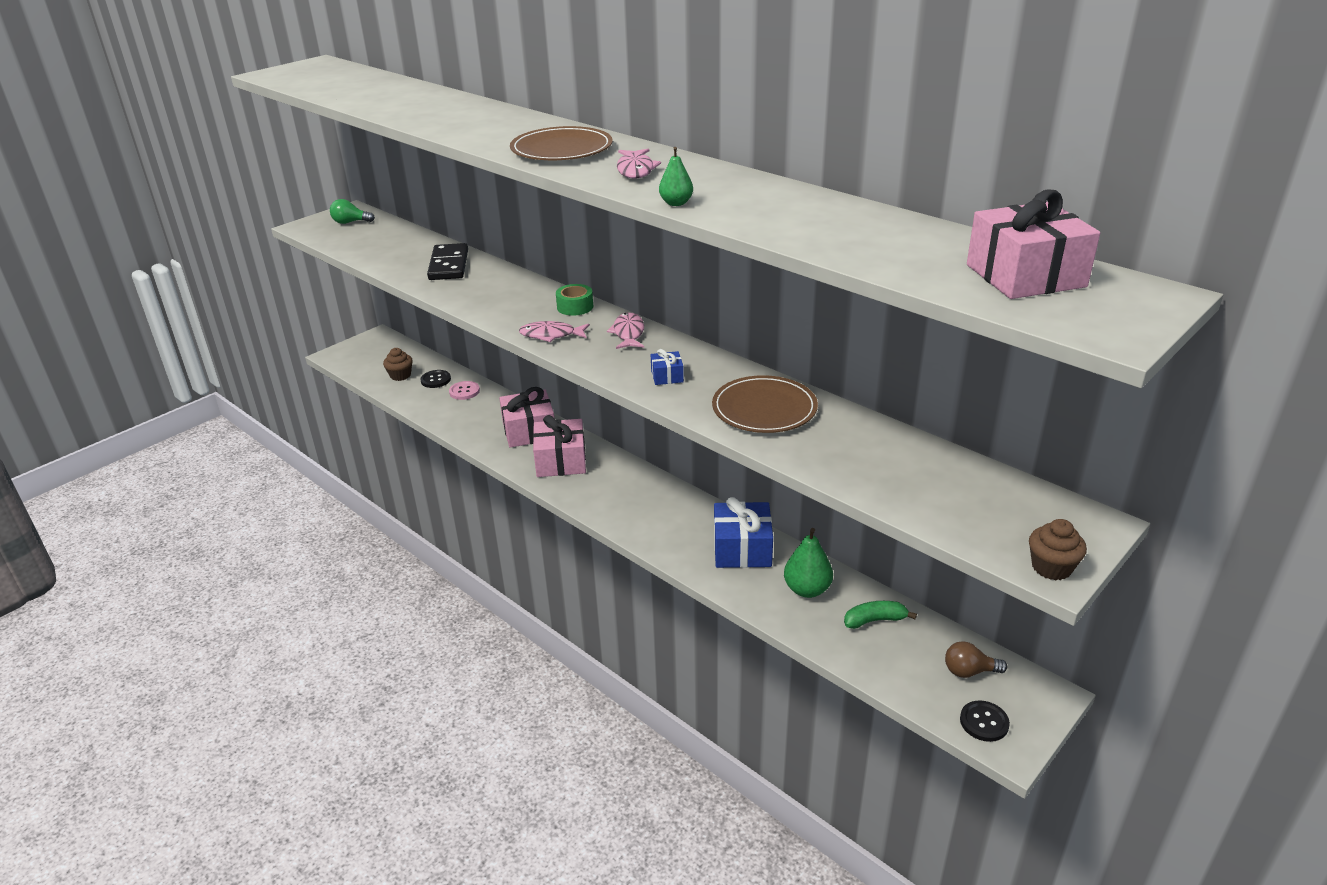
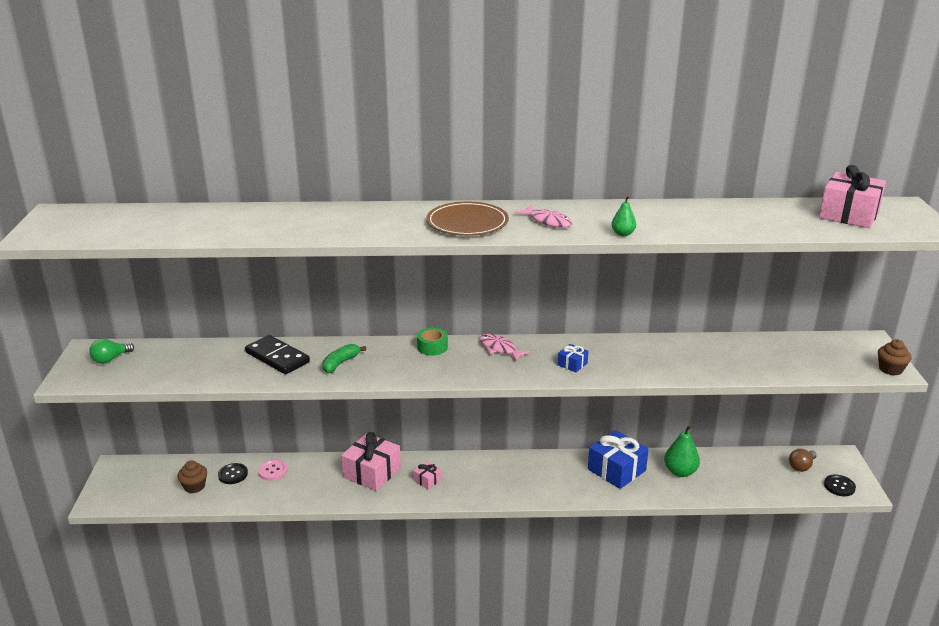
camera: 45 degrees left, 5 degrees down
pink fish [519,321,590,342] -> none
pink gift [533,415,586,477] -> pink gift [413,461,442,490], size x0.48
brown plate [712,375,818,433] -> none
green banana [844,601,917,629] -> green banana moved to [322,344,366,373]

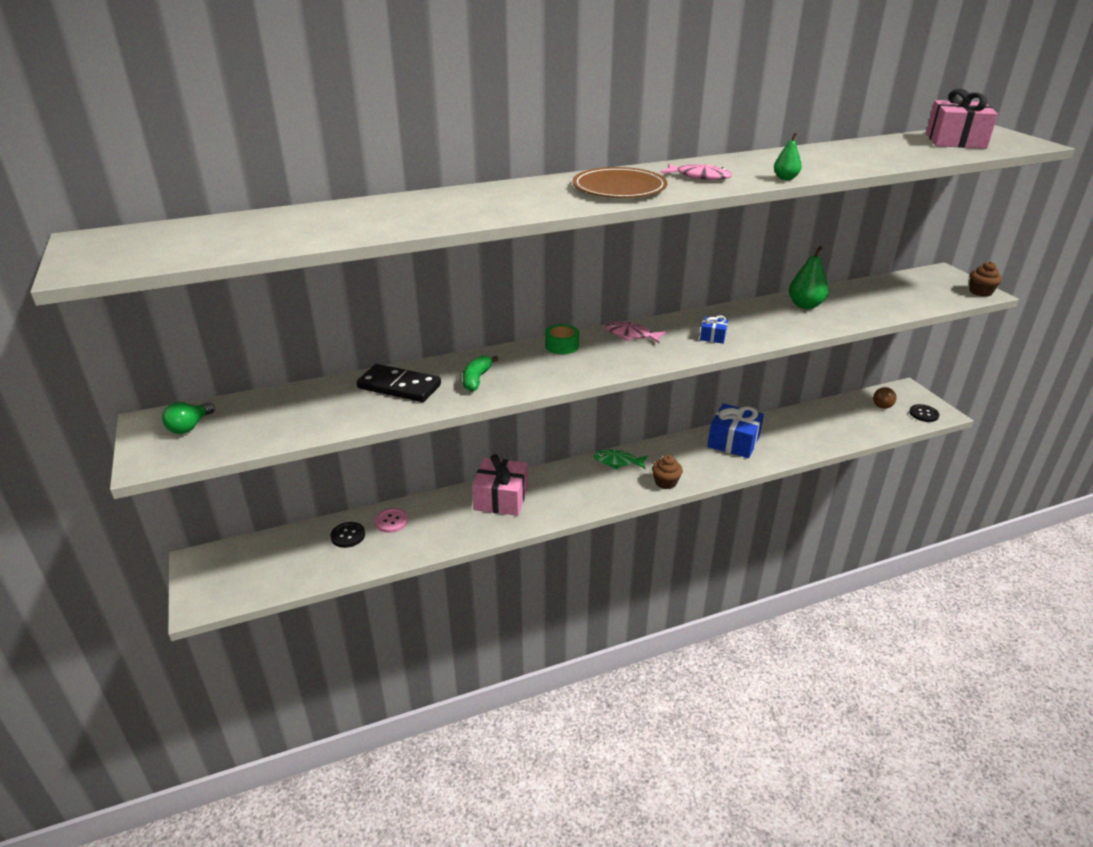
camera: 20 degrees left, 5 degrees up
brown cupcake [177,460,207,493] -> brown cupcake moved to [652,455,683,489]
pink gift [413,461,442,490] -> none
green pear [664,425,700,477] -> green pear moved to [789,246,828,309]
none -> green fish [593,449,648,470]

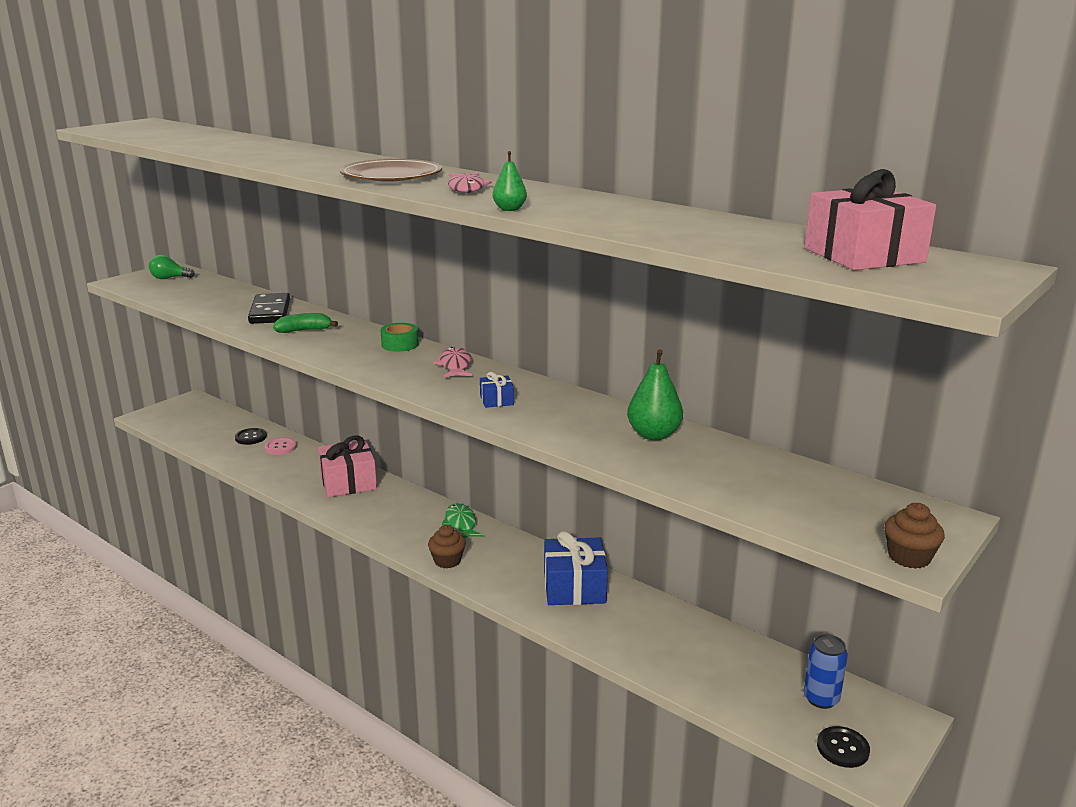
camera: 60 degrees right, 10 degrees down
brown light bulb [873,387,897,409] -> blue can [804,634,848,709]

